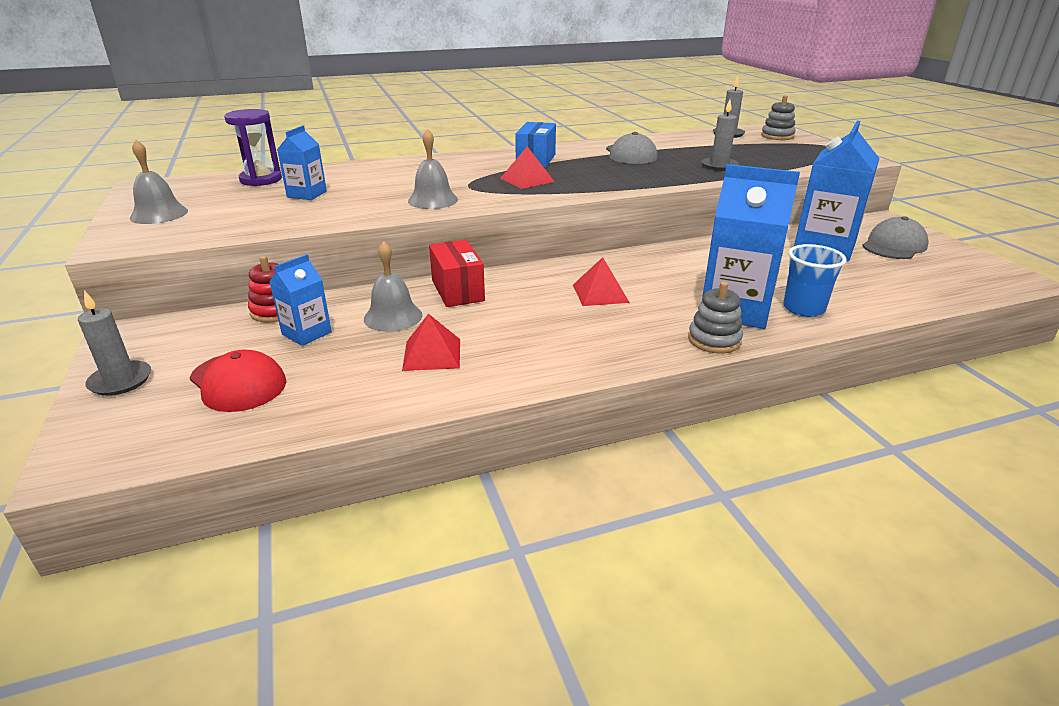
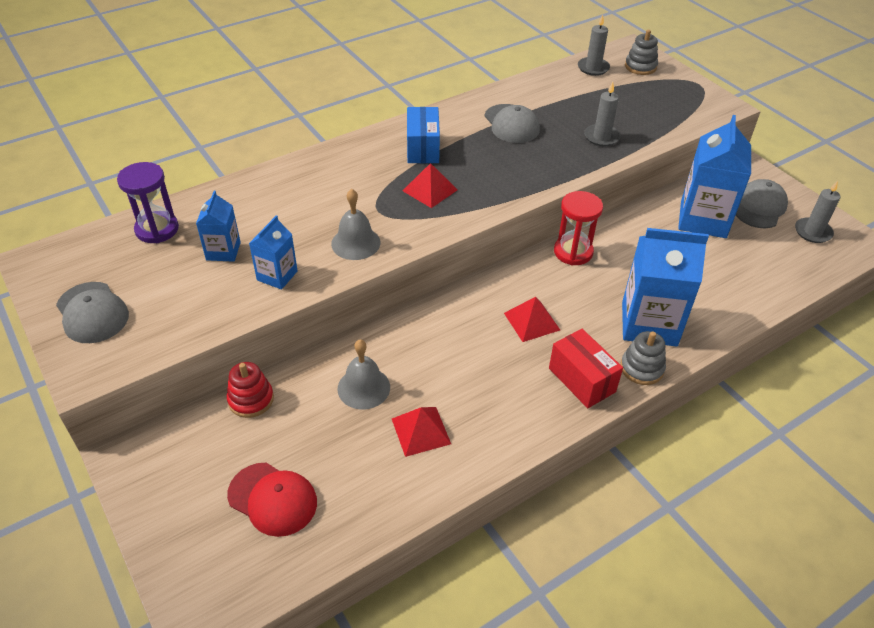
camera: 15 degrees left, 15 degrees up
grey candle [78,290,151,396] -> grey candle moved to [795,181,840,243]
grey bell [130,140,188,224] -> grey cap [56,282,129,343]
blue carton [269,254,332,346] -> blue carton moved to [249,215,298,290]
red box [429,240,485,307] -> red box moved to [549,329,623,408]
blue cup [783,244,847,317] -> none
none -> red hourglass [554,191,603,265]

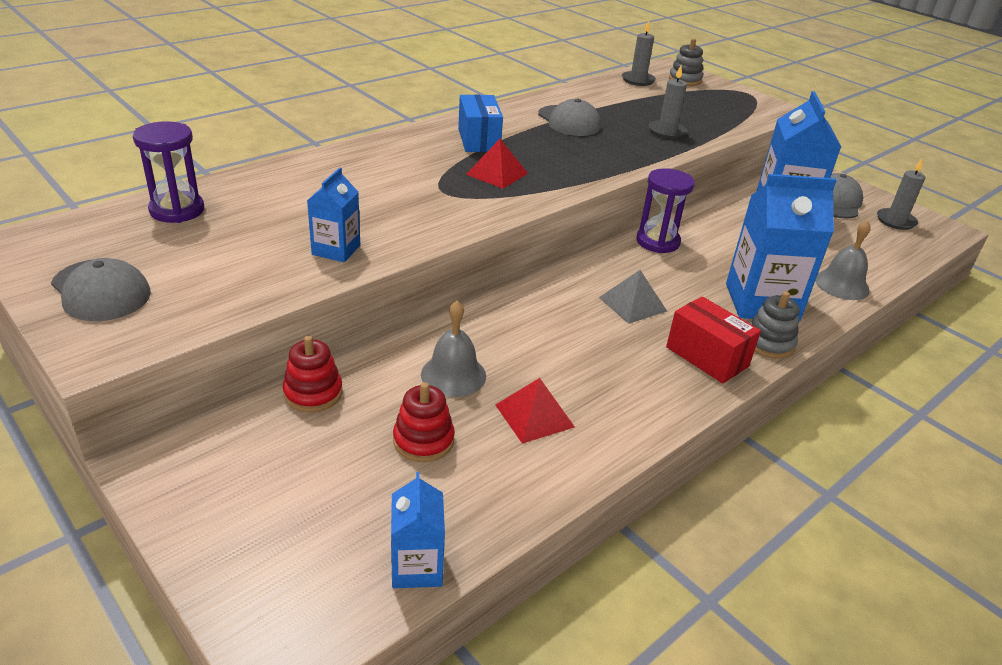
camera: 10 degrees left, 10 degrees down
blue carton [196,191,241,262] -> blue carton moved to [391,472,445,588]
red cap [227,463,317,537] -> none
grey bell [331,189,380,260] -> grey bell moved to [815,220,871,300]
red pyramid [504,297,560,342] -> grey pyramid [599,270,667,324]
red hourglass [554,191,603,265] -> purple hourglass [636,168,695,253]
none -> red stacking toy [393,382,455,462]

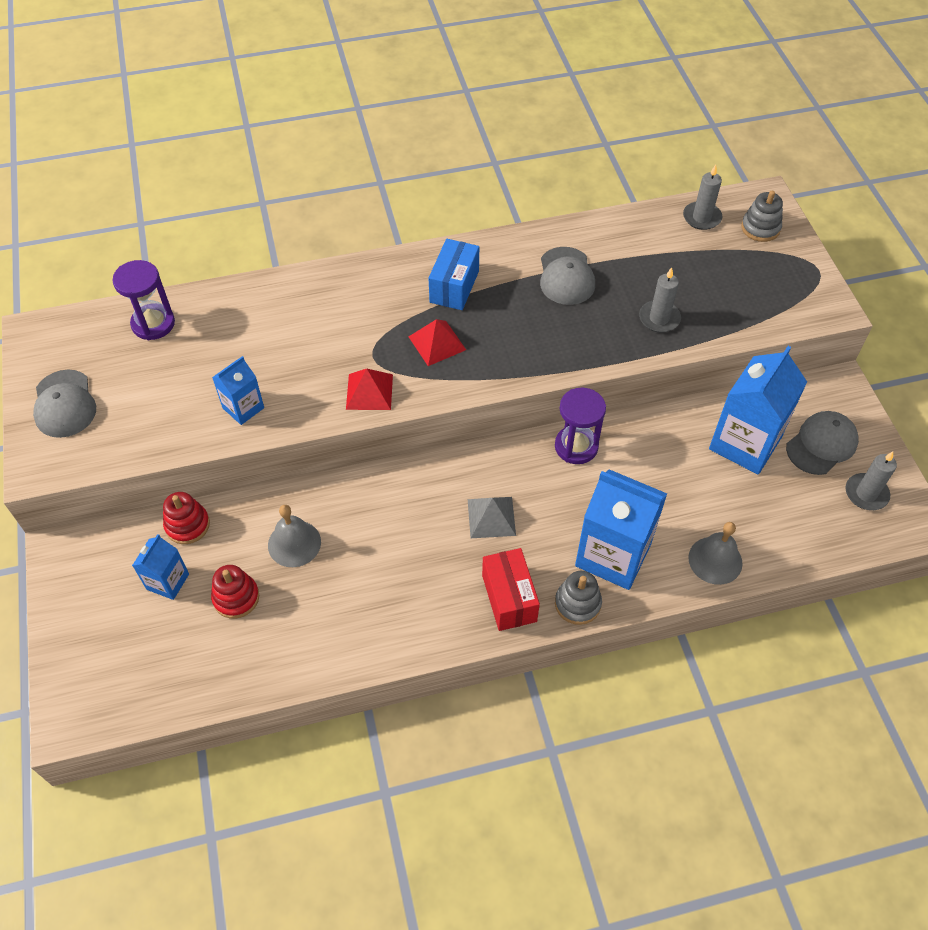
camera: 30 degrees right, 20 degrees up
blue carton [391,472,445,588] -> blue carton moved to [132,534,189,600]
red pyramid [496,378,575,444] -> red pyramid moved to [346,369,393,410]

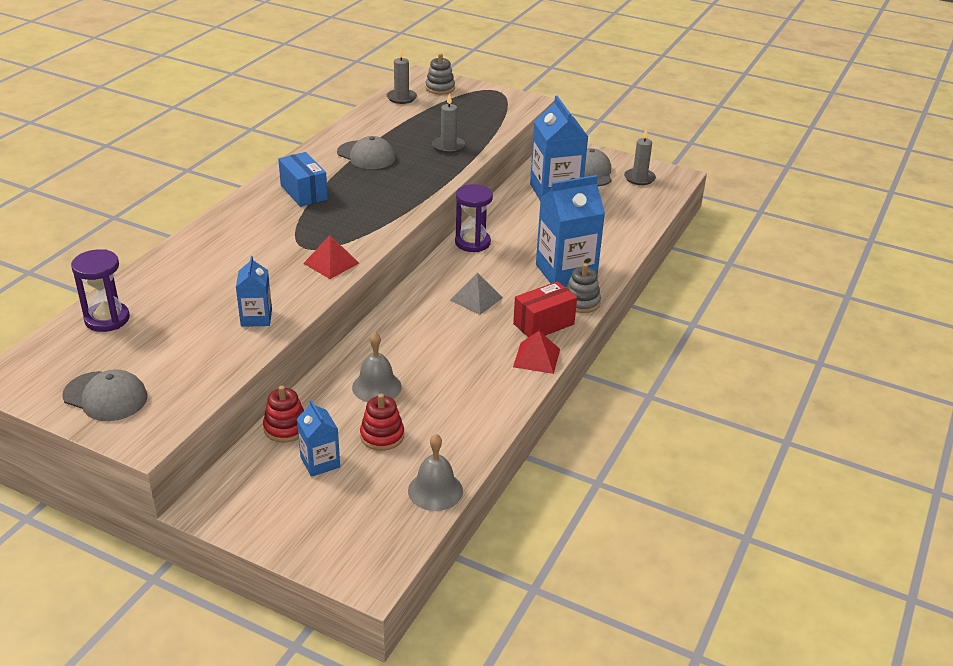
camera: 50 degrees left, 20 degrees down
red pyramid [409,319,466,366] -> red pyramid moved to [513,331,560,374]
red box [482,548,540,631] -> red box turned 60 degrees counterclockwise [513,281,577,338]
grey bell [688,522,743,585] -> grey bell moved to [408,434,463,511]

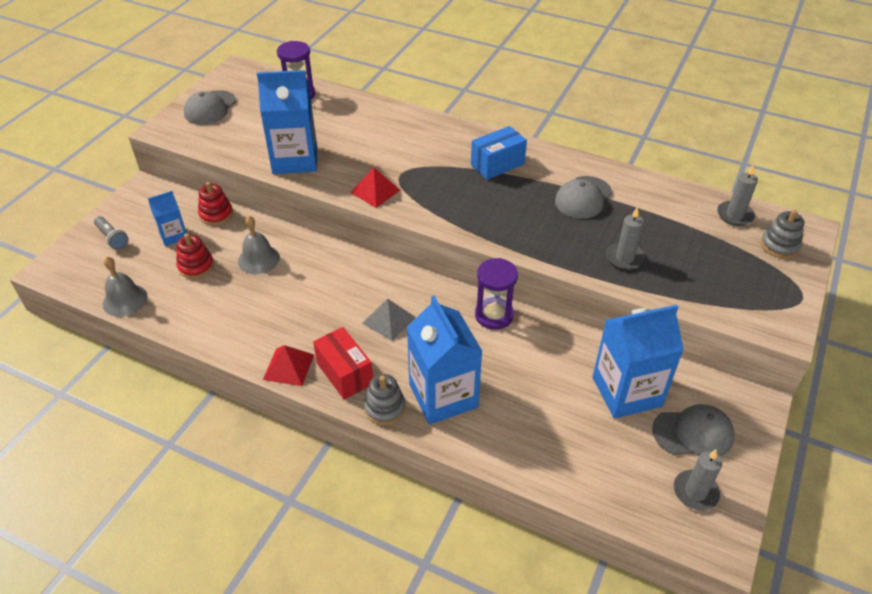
camera: 90 degrees right, 10 degrees up
blue carton [236,256,272,327] -> blue carton [257,70,317,174], size x1.90
none -> grey flashlight [94,216,129,250]

